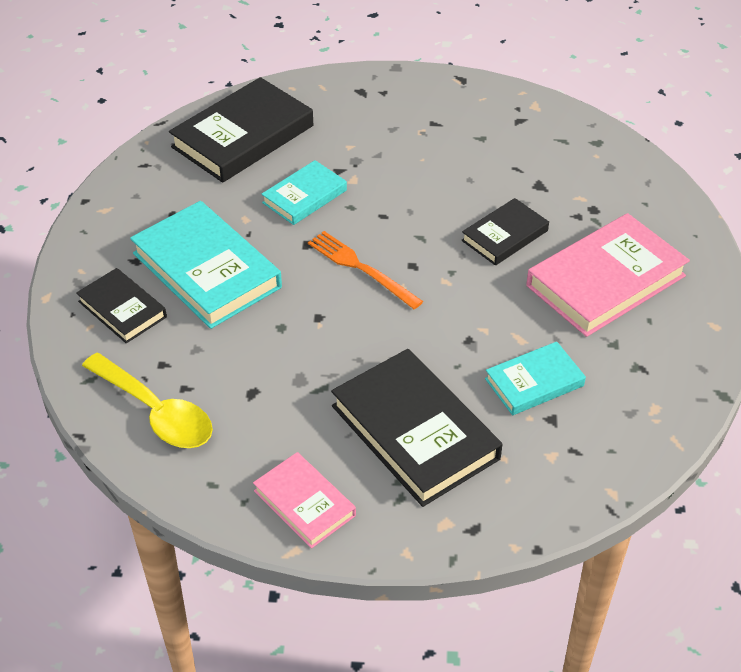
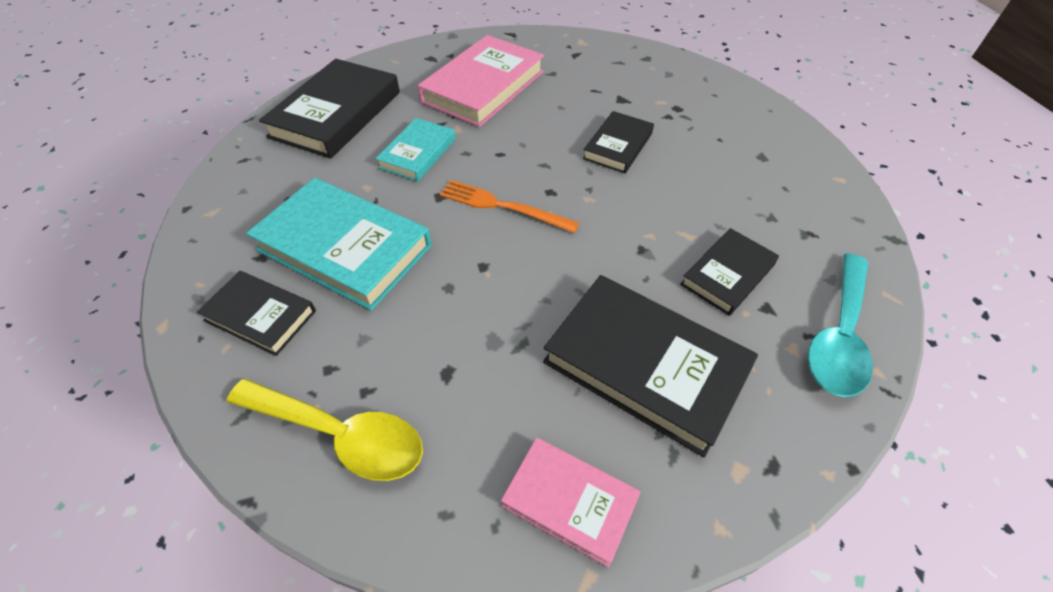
camera: 20 degrees left, 5 degrees up
turquoise book [485,342,586,415] -> black book [680,228,779,316]
pink book [526,213,690,337] -> pink book moved to [418,35,544,127]
none -> turquoise spoon [808,253,873,397]

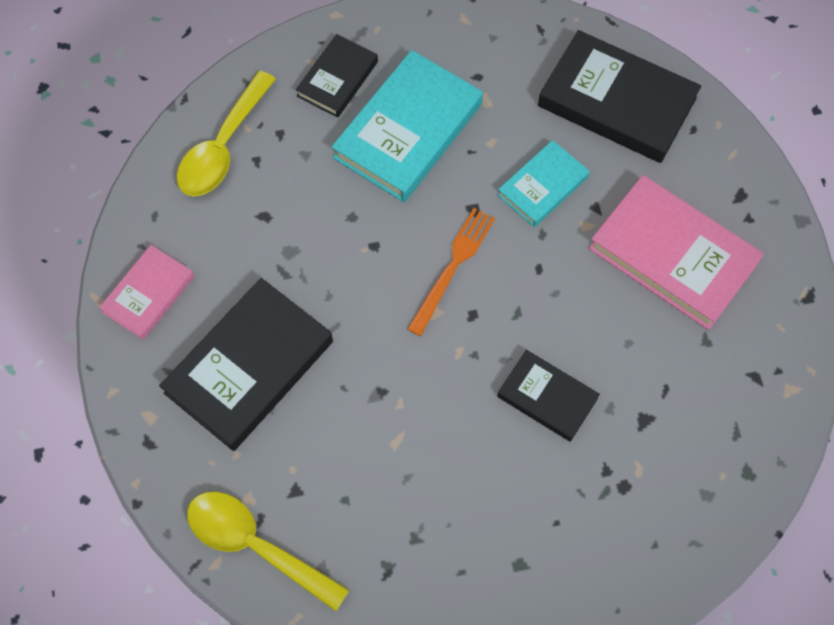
camera: 95 degrees right, 15 degrees up
turquoise book [375,118,456,182] -> turquoise book turned 75 degrees counterclockwise [498,140,590,227]
black book [680,228,779,316] -> none
turquoise spoon [808,253,873,397] -> yellow spoon [187,492,349,611]

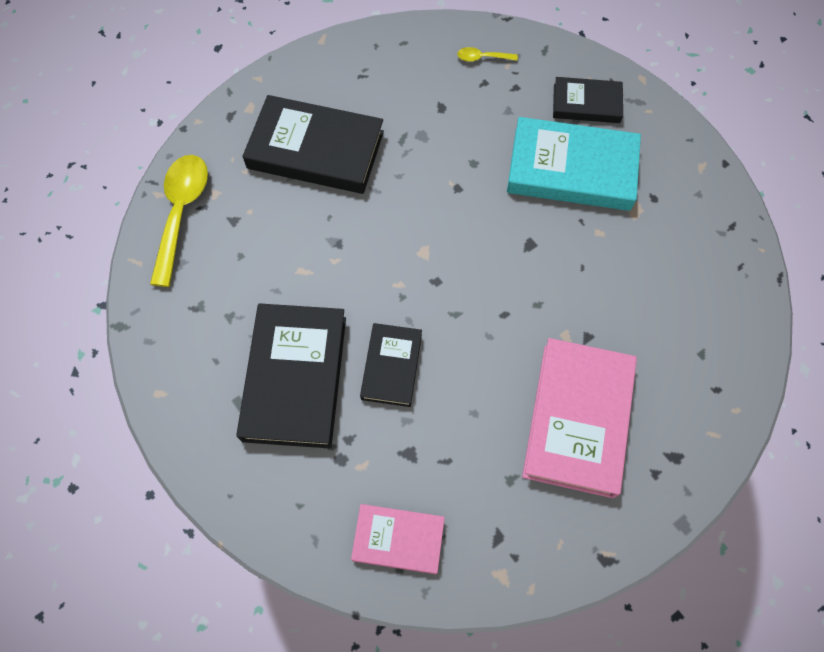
camera: 65 degrees right, 0 degrees up
pink book [99,245,194,340] -> pink book moved to [351,504,445,574]
yellow spoon [177,71,276,196] -> yellow spoon [457,47,518,62], size x0.46
orange fork [407,208,495,336] -> none
turquoise book [498,140,590,227] -> none
black book [538,30,701,163] -> black book moved to [236,303,346,448]

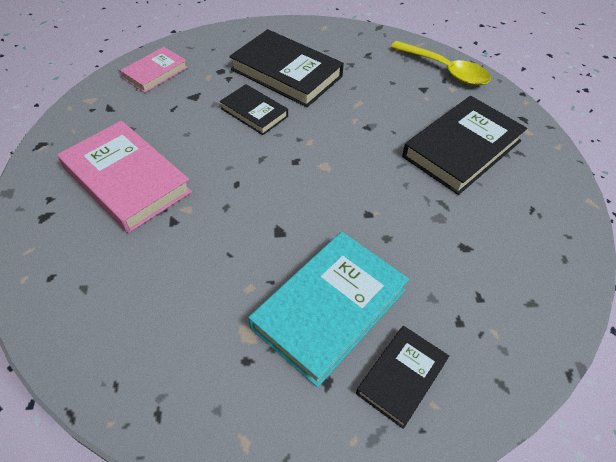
camera: 120 degrees right, 15 degrees down
yellow spoon [457,47,518,62] -> none

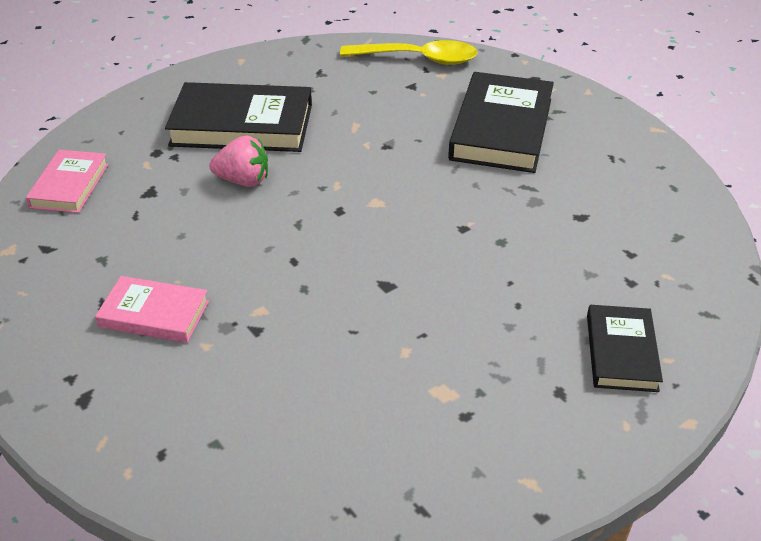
camera: 30 degrees left, 10 degrees down
pink book [57,120,192,233] -> pink book [95,276,209,343], size x0.57
black book [220,84,288,135] -> pink strawberry [209,135,268,187]
turquoise book [248,232,409,387] -> none

